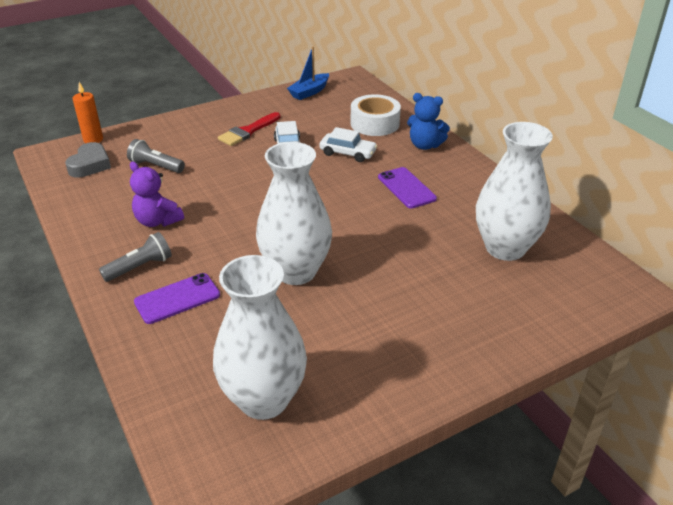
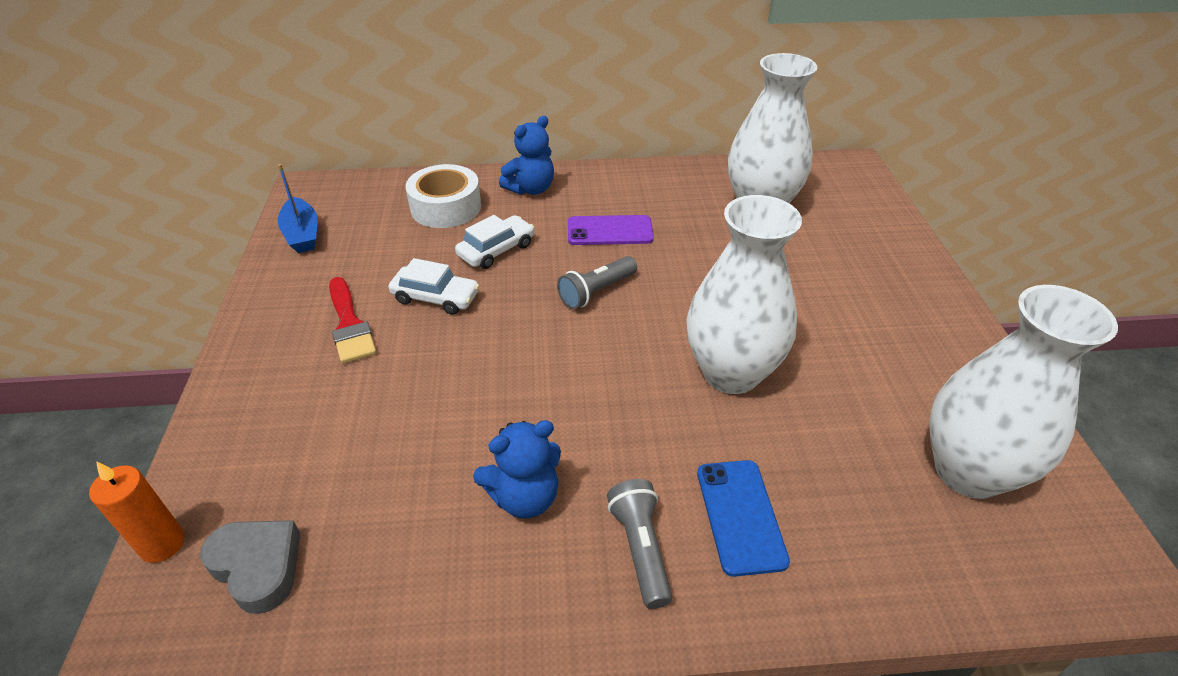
camera: 65 degrees left, 5 degrees up
grey flashlight [127,139,185,173] -> grey flashlight moved to [557,256,637,309]
purple teddy bear [130,162,184,227] -> blue teddy bear [473,420,561,518]
purple phone [134,273,220,324] -> blue phone [697,460,790,577]

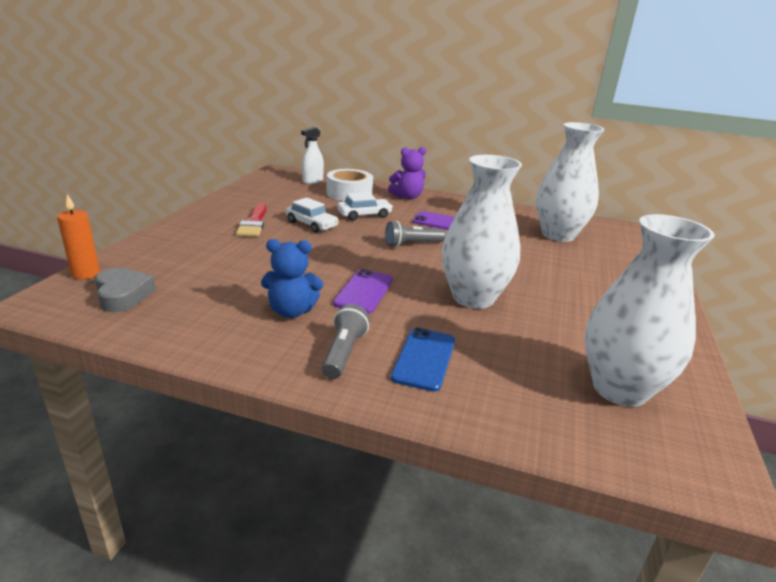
camera: 20 degrees right, 15 degrees down
blue boat [278,164,318,253] -> none
blue teddy bear [499,116,554,195] -> purple teddy bear [388,147,426,199]
none -> white spray bottle [301,127,324,184]
none -> purple phone [333,269,393,314]

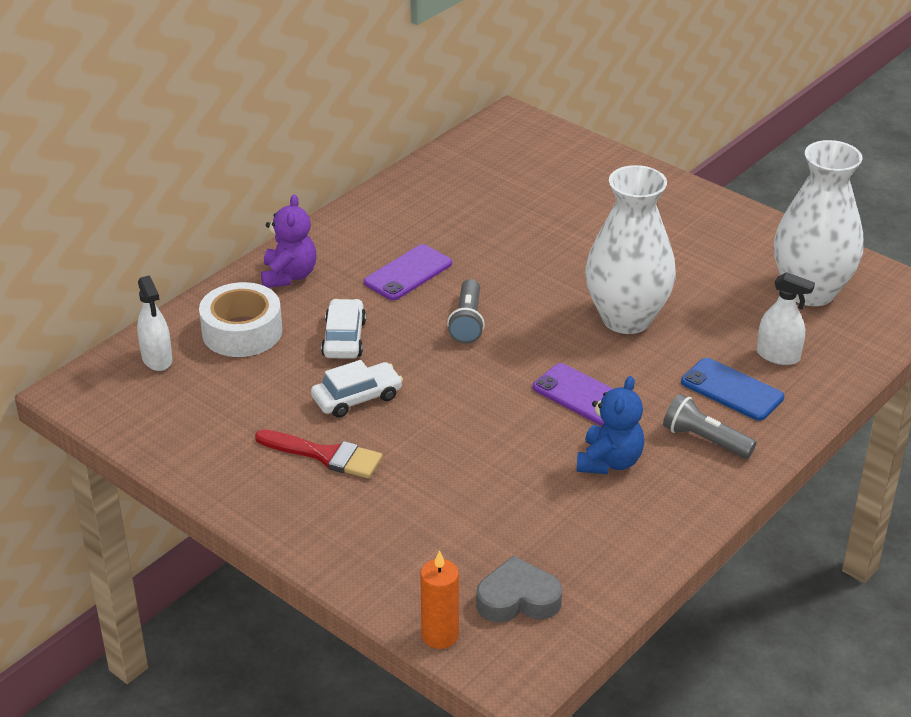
camera: 65 degrees left, 10 degrees up
white vase [536,122,604,242] -> none
none -> white spray bottle [757,272,815,365]

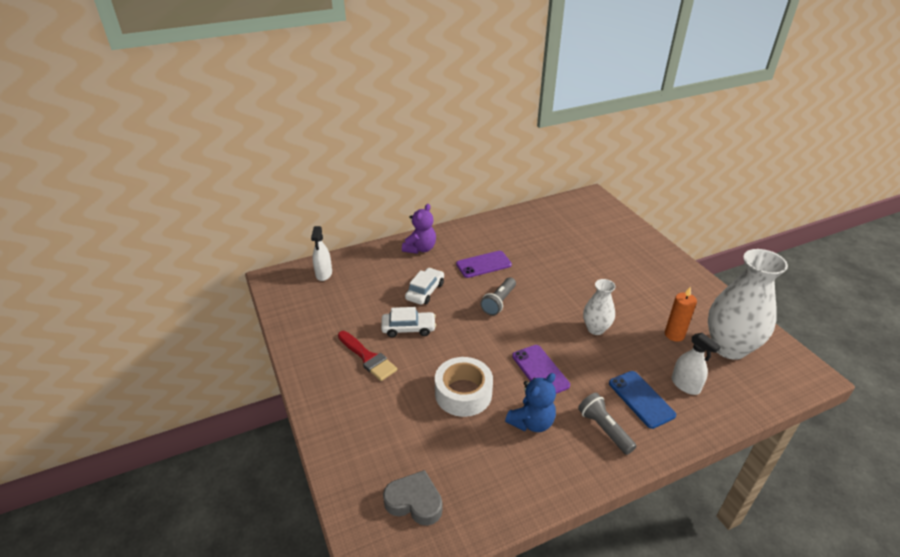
camera: 25 degrees right, 0 degrees up
white tape [199,282,282,357] -> white tape moved to [435,357,493,417]
orange candle [420,550,459,649] -> orange candle moved to [665,286,697,342]
white vase [585,165,676,334] -> white vase [583,279,616,335], size x0.54

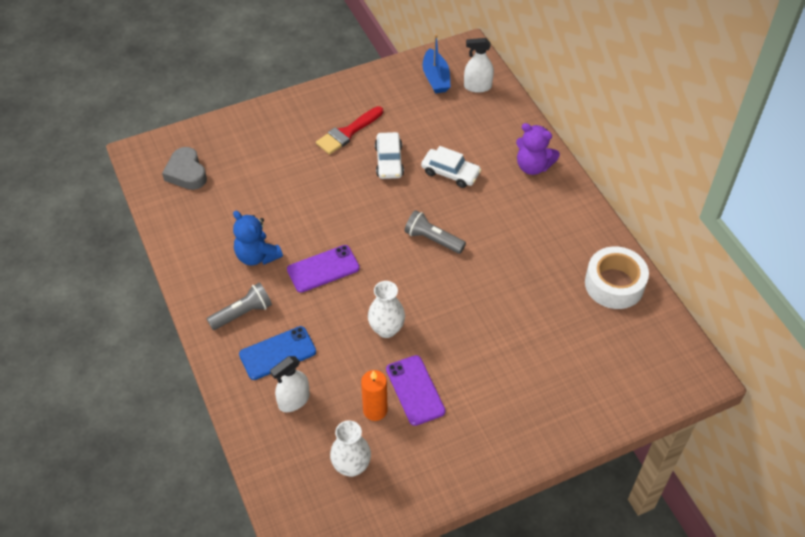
camera: 90 degrees right, 15 degrees up
grey heart [383,470,442,526] -> grey heart turned 135 degrees clockwise [162,147,207,190]
white tape [435,357,493,417] -> white tape moved to [585,246,649,309]
purple phone [456,251,512,278] -> purple phone moved to [386,355,446,426]
white vase [708,249,788,360] -> white vase [330,420,371,477], size x0.54
none -> blue boat [423,34,451,94]

